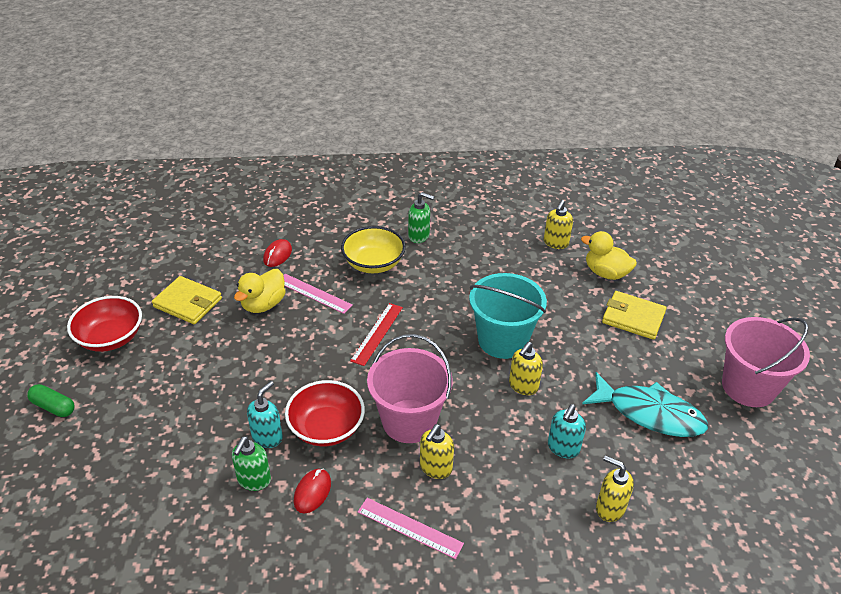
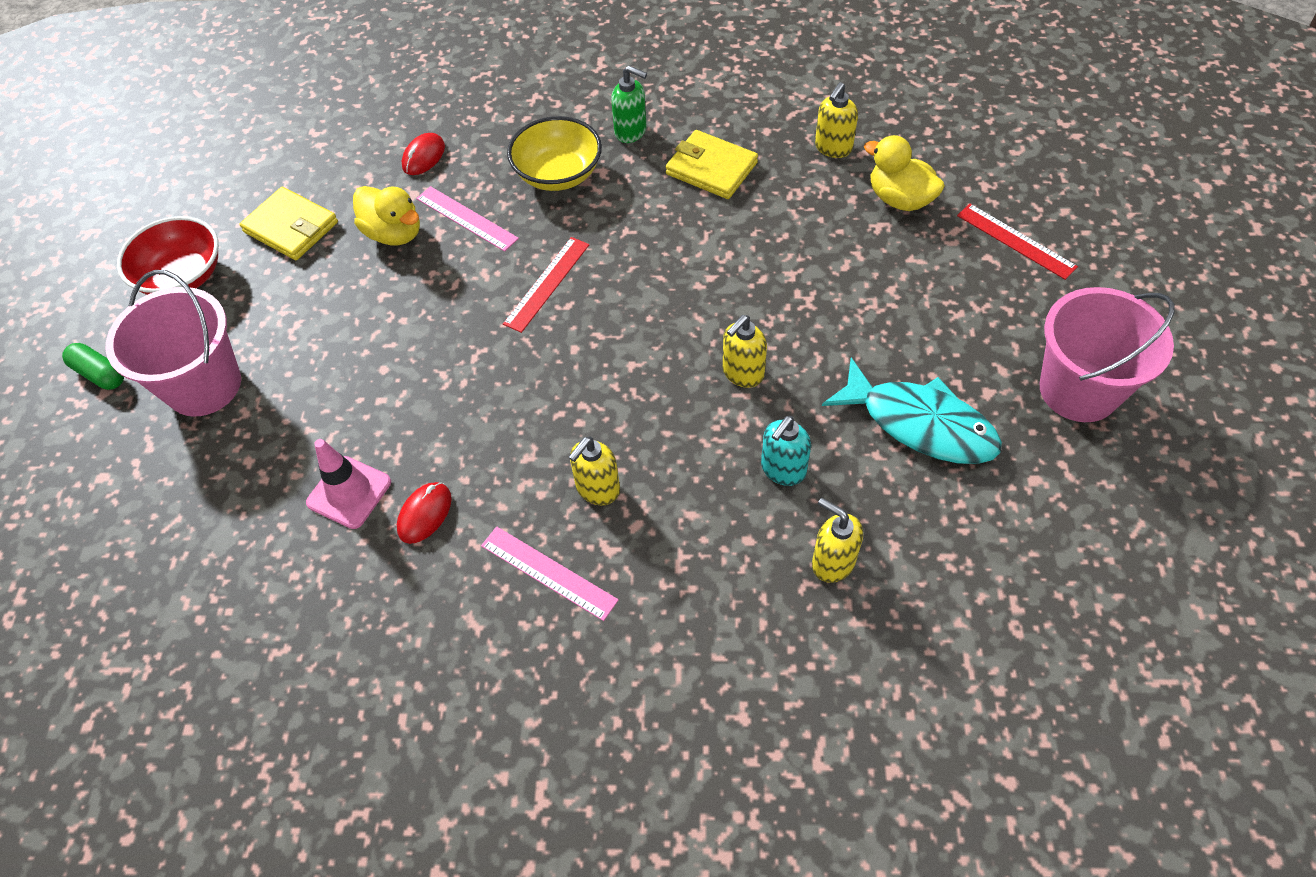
camera: 10 degrees right, 15 degrees up
green soap dispenser [232,436,271,491] -> pink traffic cone [306,439,391,529]
yellow duck [234,269,286,313] -> yellow duck turned 90 degrees counterclockwise [353,186,420,245]
turquoise soap dispenser [247,381,283,448] -> none
red bowl [285,380,365,447] -> none
pink bucket [367,334,453,443] -> pink bucket moved to [105,270,241,417]
turquoise bucket [469,273,547,359] -> none
yellow wallet [602,291,667,340] -> yellow wallet moved to [665,130,758,199]
none -> red ruler [957,204,1078,280]

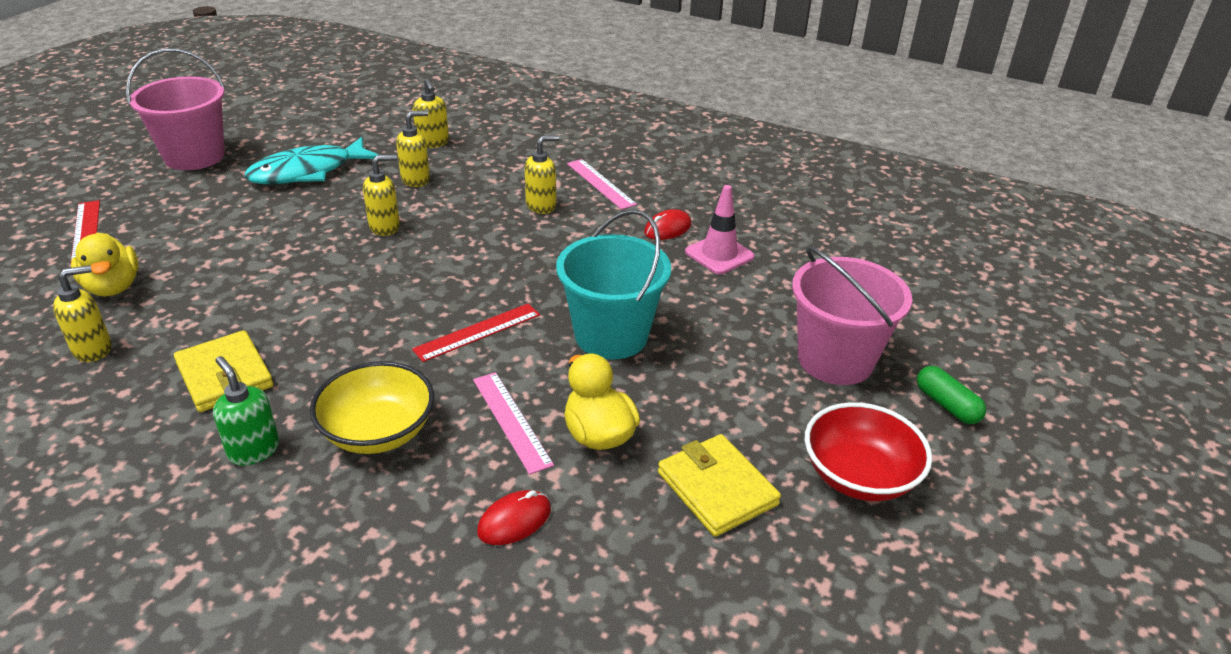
camera: 160 degrees left, 20 degrees down
turquoise soap dispenser [761,416,811,486] -> yellow soap dispenser [396,110,430,187]
turquoise fish [822,358,1002,464] -> turquoise fish turned 90 degrees counterclockwise [245,137,379,184]
none -> turquoise bucket [556,209,671,359]

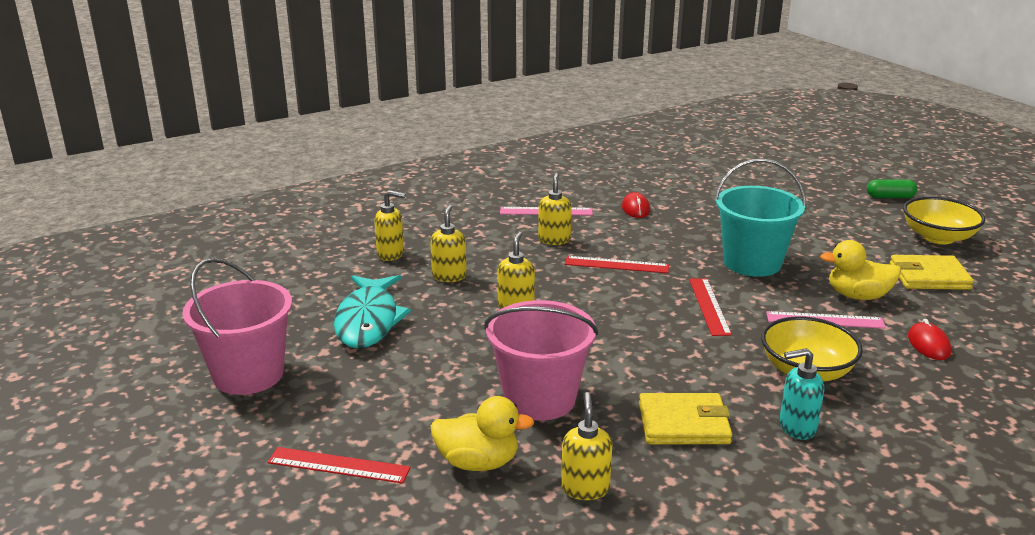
camera: 55 degrees left, 10 degrees down
green soap dispenser [213,356,279,466] -> turquoise soap dispenser [779,348,825,440]
pink traffic cone [685,185,754,274] -> none
pink bucket [792,246,912,385] -> pink bucket moved to [484,300,598,421]
red bowl [805,402,932,501] -> yellow bowl [903,197,985,244]
none -> red ruler [565,256,669,273]

